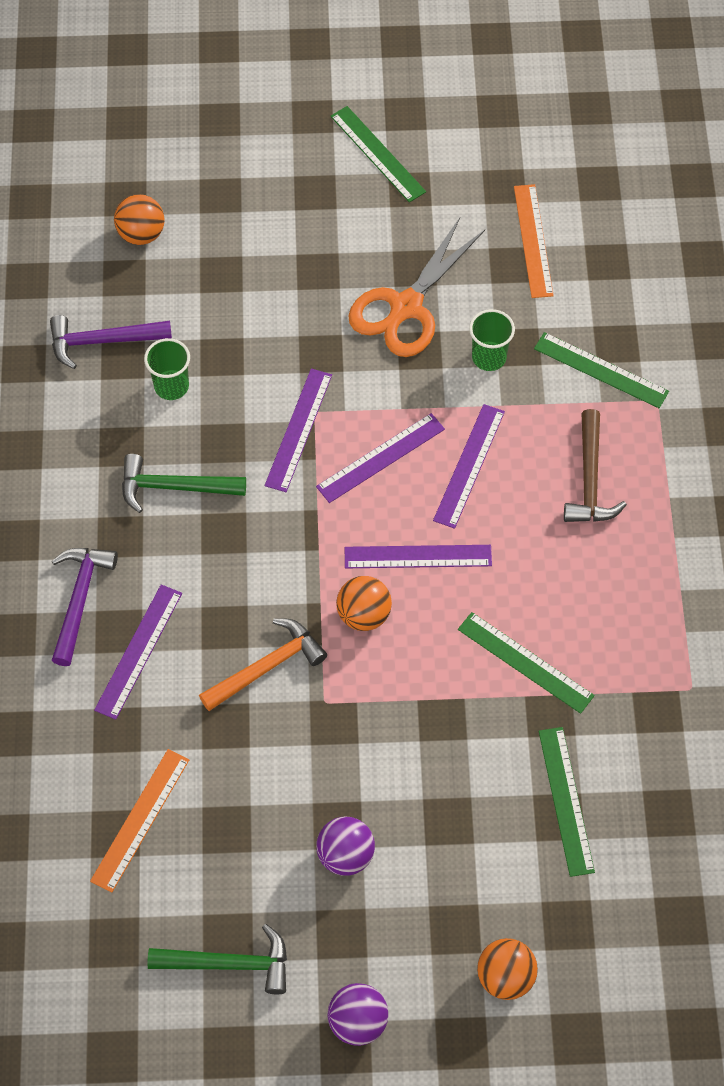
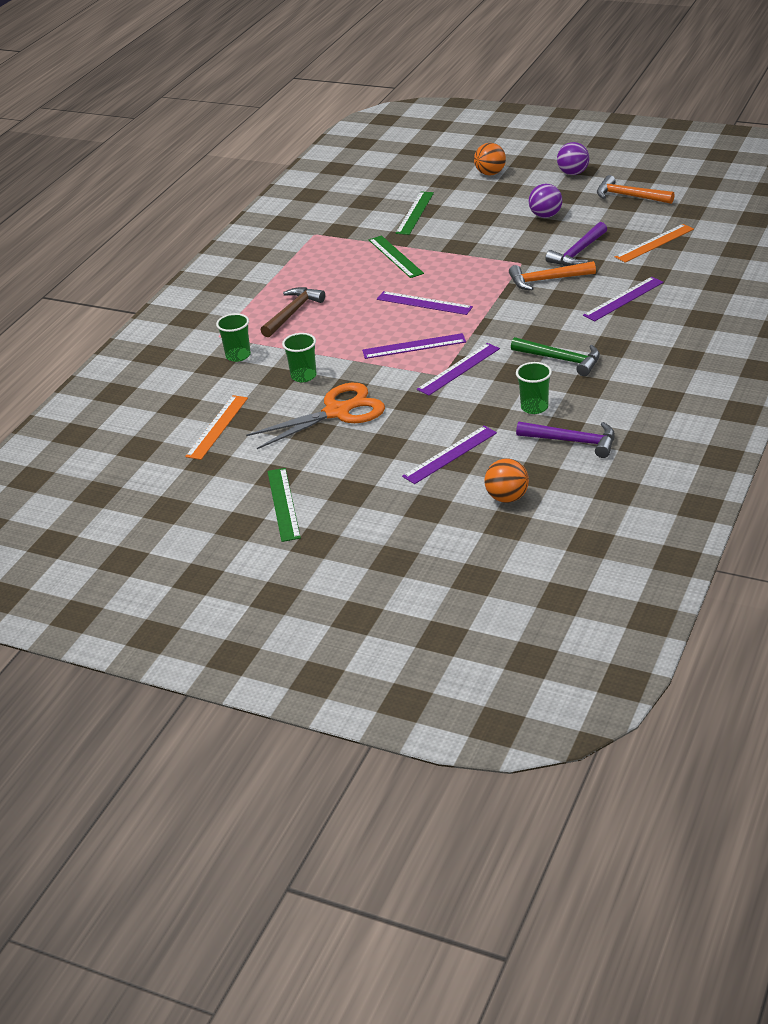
camera: 150 degrees left, 25 degrees down
purple hammer [52,548,118,666] -> purple hammer moved to [545,222,607,266]
green hammer [148,924,287,994] -> orange hammer [597,175,674,204]
orange ball [336,576,392,631] -> none
purple ruler [433,404,505,529] -> purple ruler moved to [402,426,497,484]
green ruler [534,332,669,408] -> green cup [216,313,251,362]

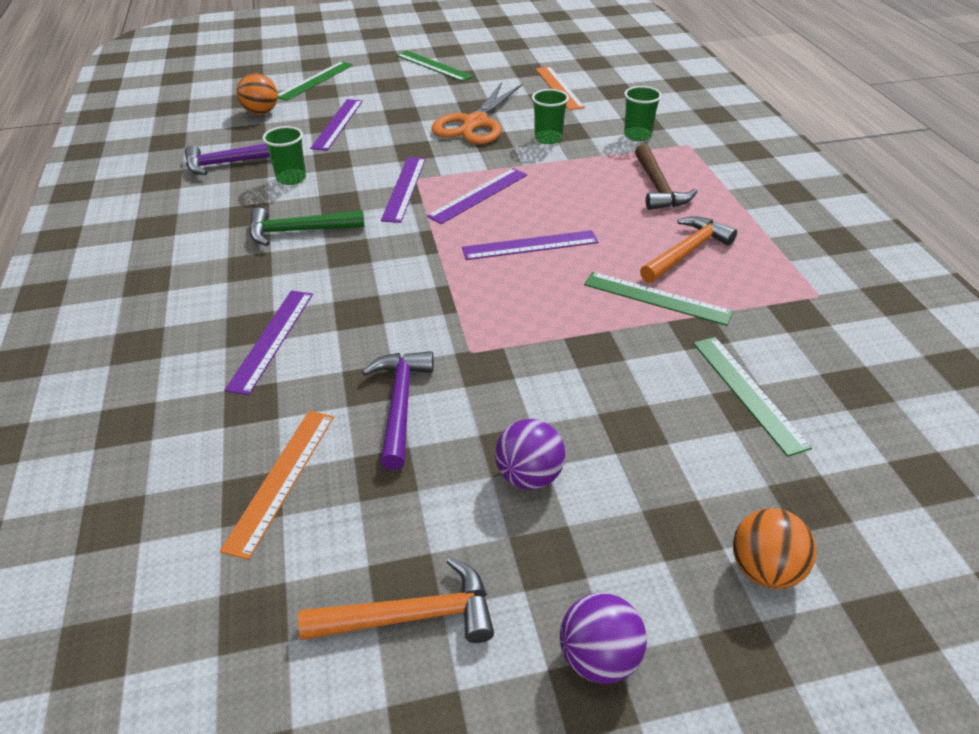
camera: 140 degrees right, 5 degrees up
orange hammer [509,261,596,290] -> orange hammer moved to [640,216,737,283]
none -> green ruler [278,61,353,101]

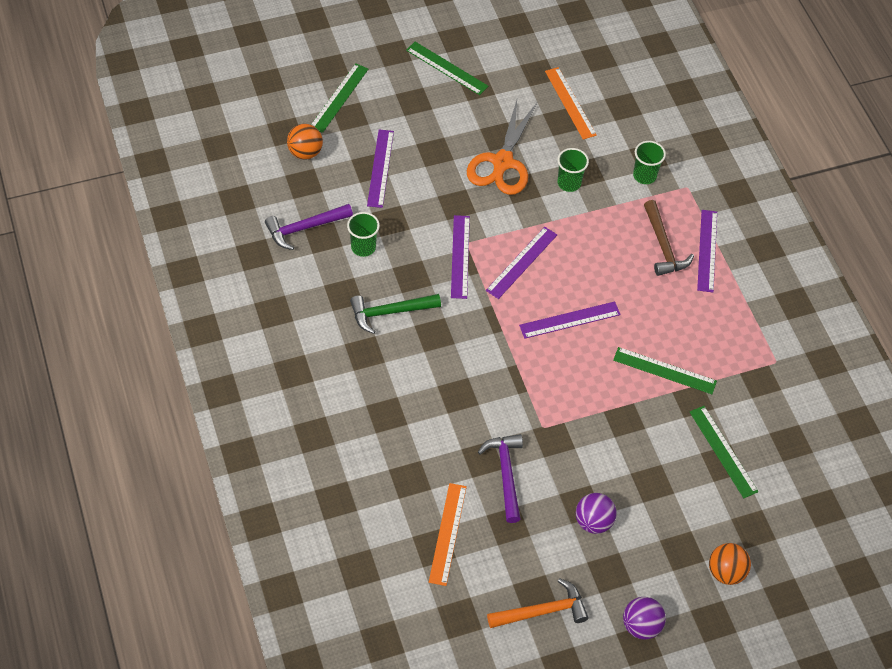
camera: 10 degrees left, 15 degrees up
purple ruler [224,291,313,395] -> purple ruler moved to [697,210,717,293]
orange hammer [640,216,737,283] -> none

